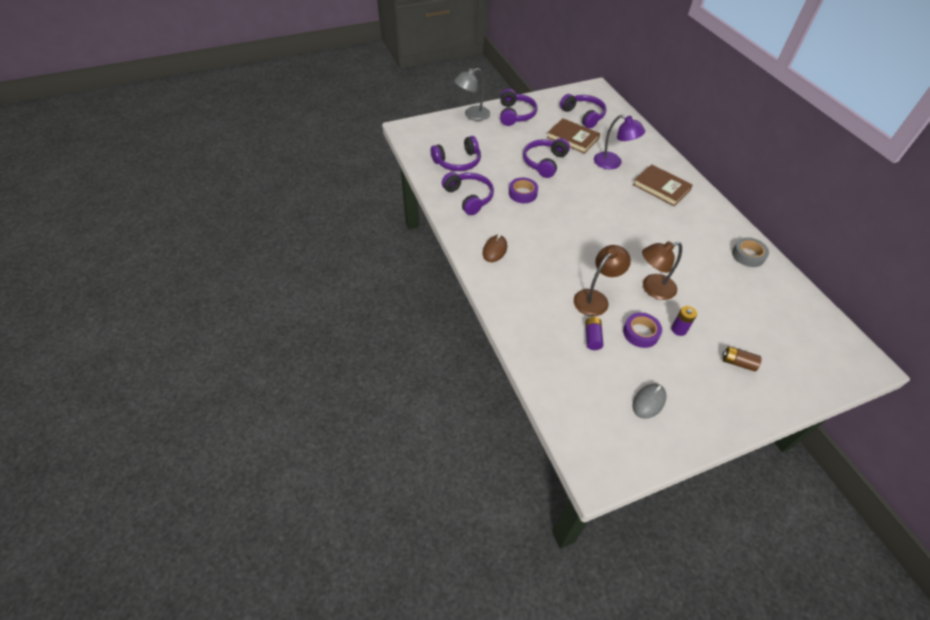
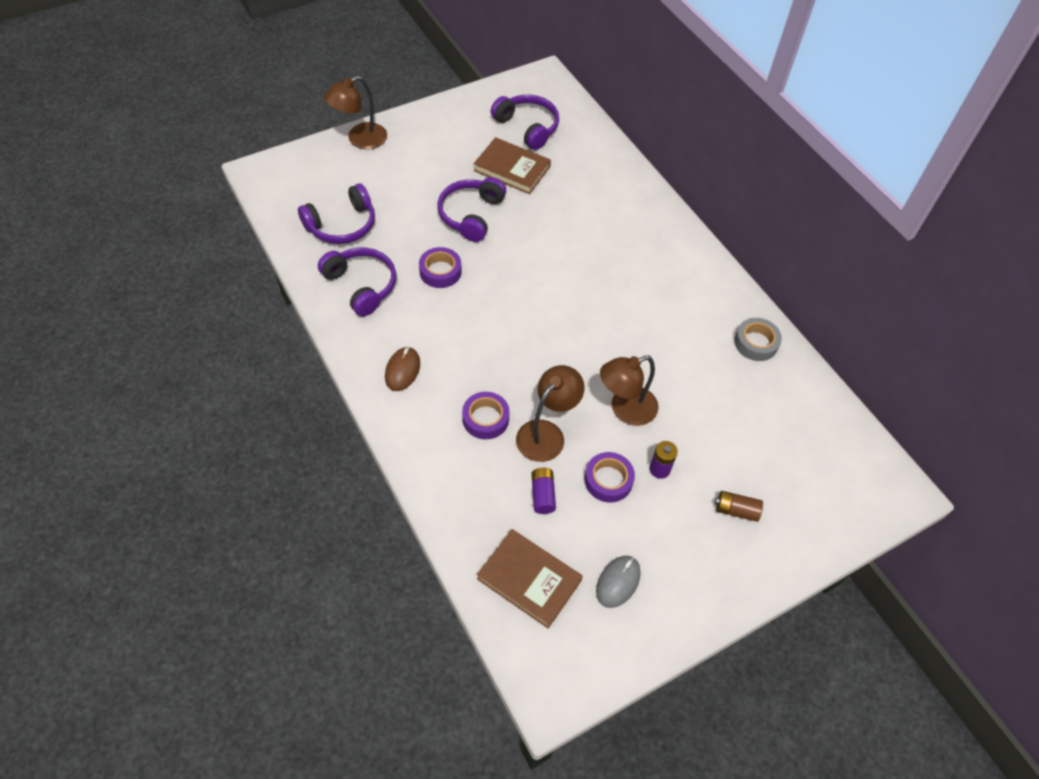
camera: 10 degrees left, 5 degrees up
grey lamp [454,68,490,121] -> brown lamp [324,76,387,149]
purple headphones [500,89,538,126] -> none
purple lamp [594,115,645,169] -> none
brown book [633,164,693,206] -> brown book moved to [477,529,583,628]
none -> purple tape [462,392,510,439]

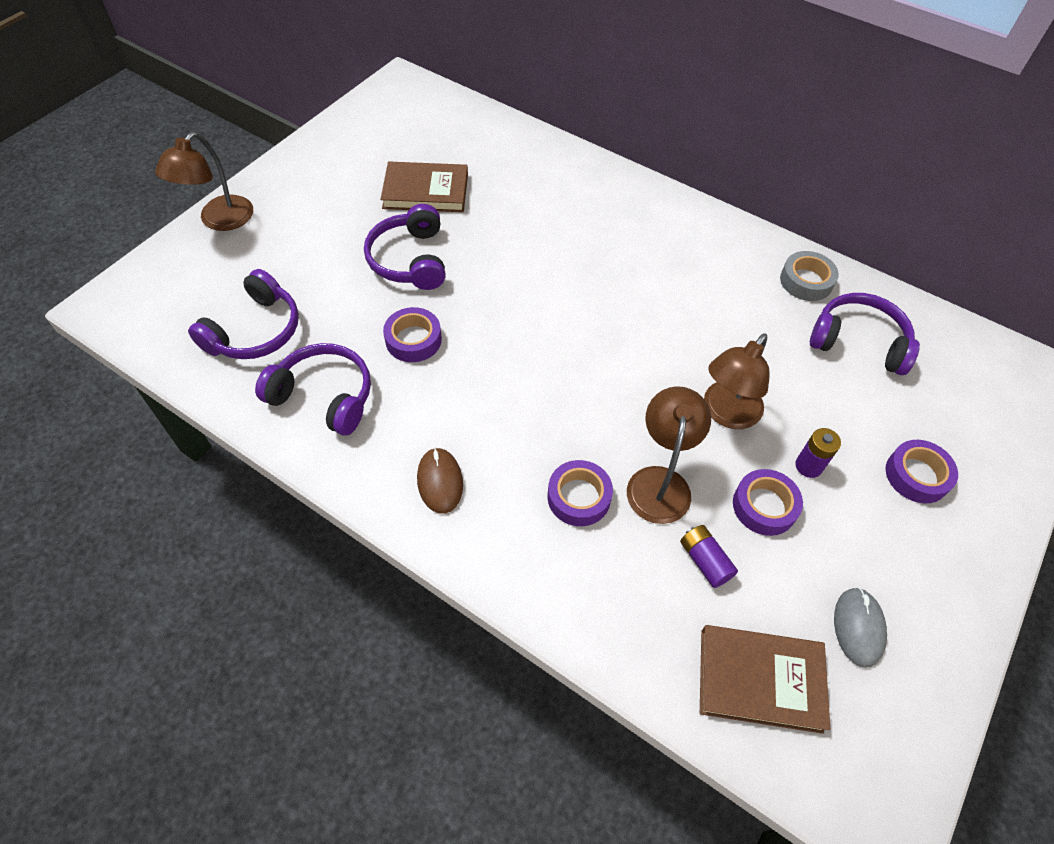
camera: 25 degrees left, 0 degrees up
purple headphones [491,95,559,150] -> purple headphones moved to [810,293,920,375]
brown battery [715,491,763,522] -> purple tape [885,440,958,503]

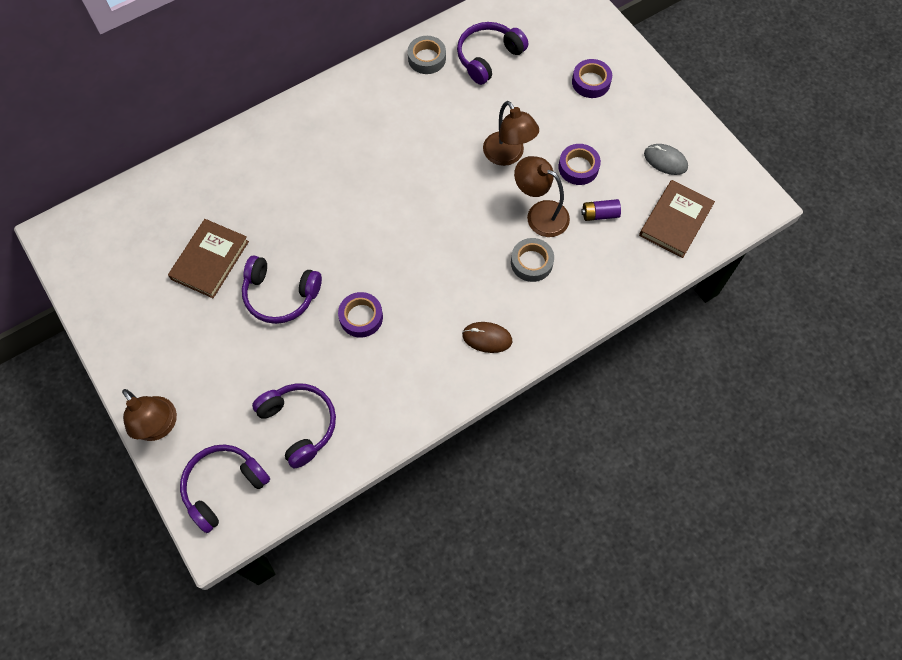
camera: 65 degrees left, 10 degrees up
purple headphones [255,343,371,435] -> purple headphones moved to [180,444,270,533]
purple tape [547,460,613,526] -> grey tape [511,238,554,282]
purple battery [795,428,841,478] -> none

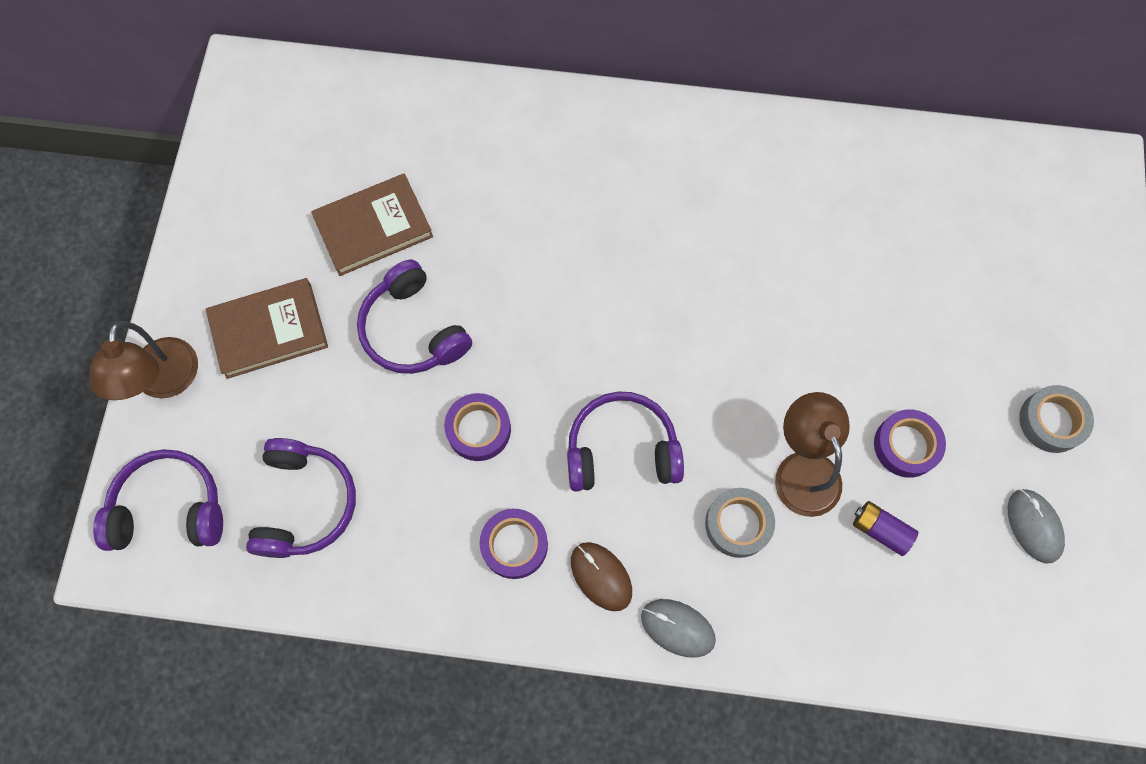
camera: 40 degrees right, 5 degrees up
grey tape [408,36,446,74] -> grey tape moved to [1019,385,1094,453]
purple headphones [457,22,528,85] -> purple headphones moved to [567,392,684,492]
brown lamp [483,101,539,166] -> none
purple tape [572,59,612,98] -> purple tape moved to [480,509,548,579]
brown book [639,180,715,258] -> brown book moved to [206,278,328,379]
none -> grey mouse [641,599,716,658]

